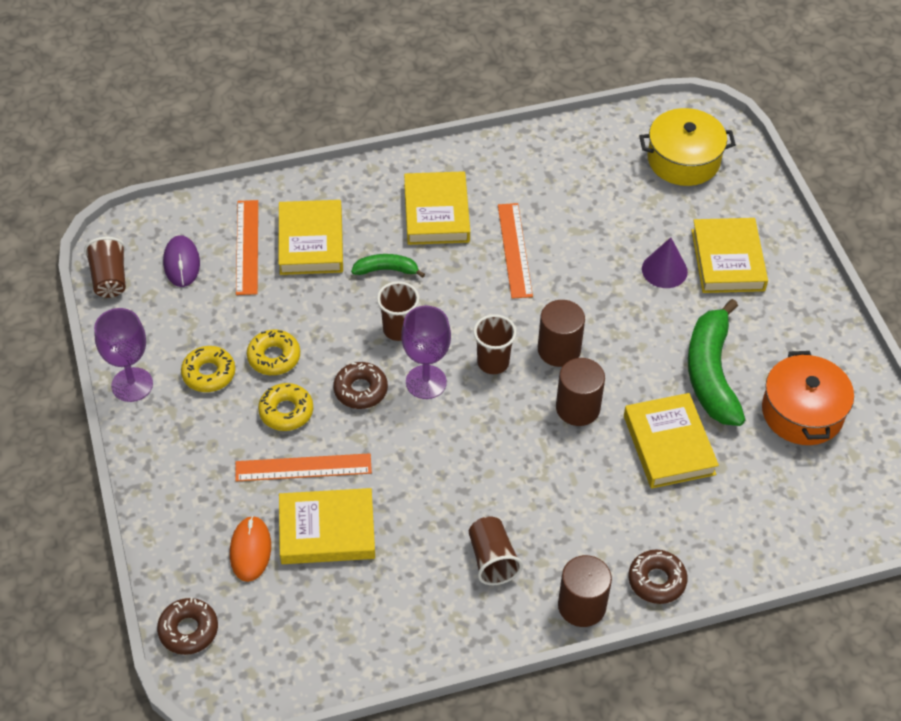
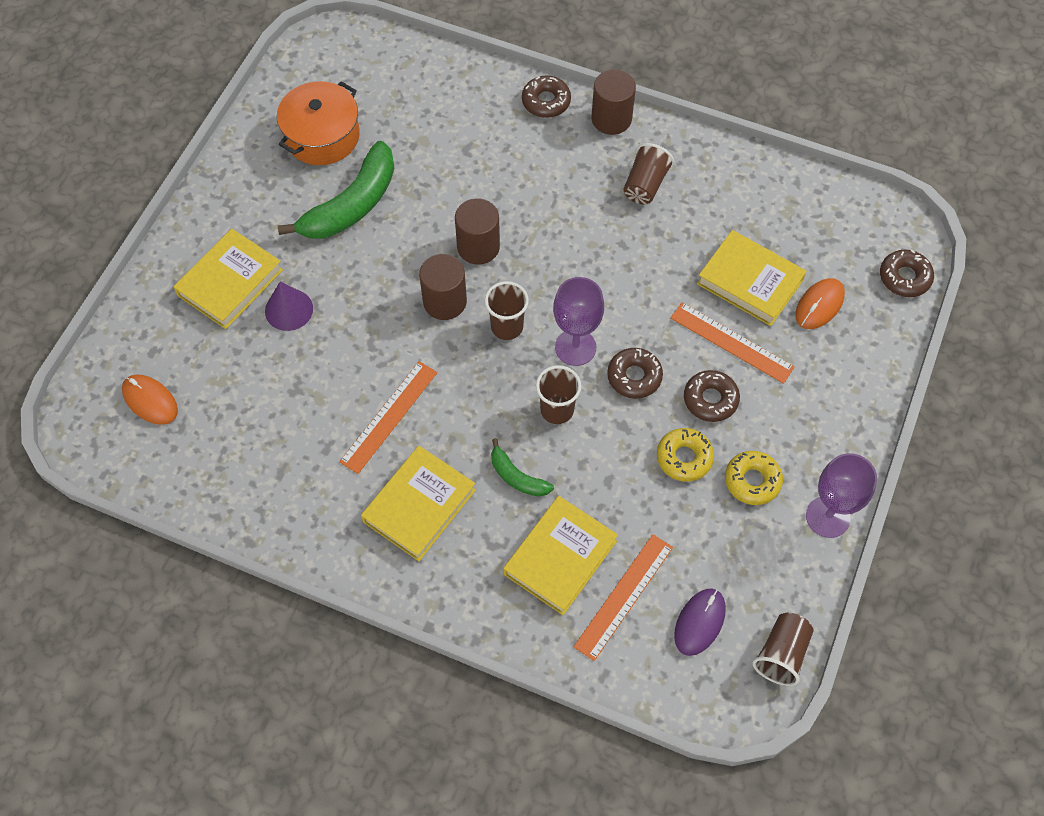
camera: 140 degrees left, 10 degrees up
yellow donut [258,383,313,431] -> brown donut [684,370,740,422]
yellow book [624,393,719,489] -> none
yellow pot [639,108,736,186] -> orange mouse [122,375,178,425]

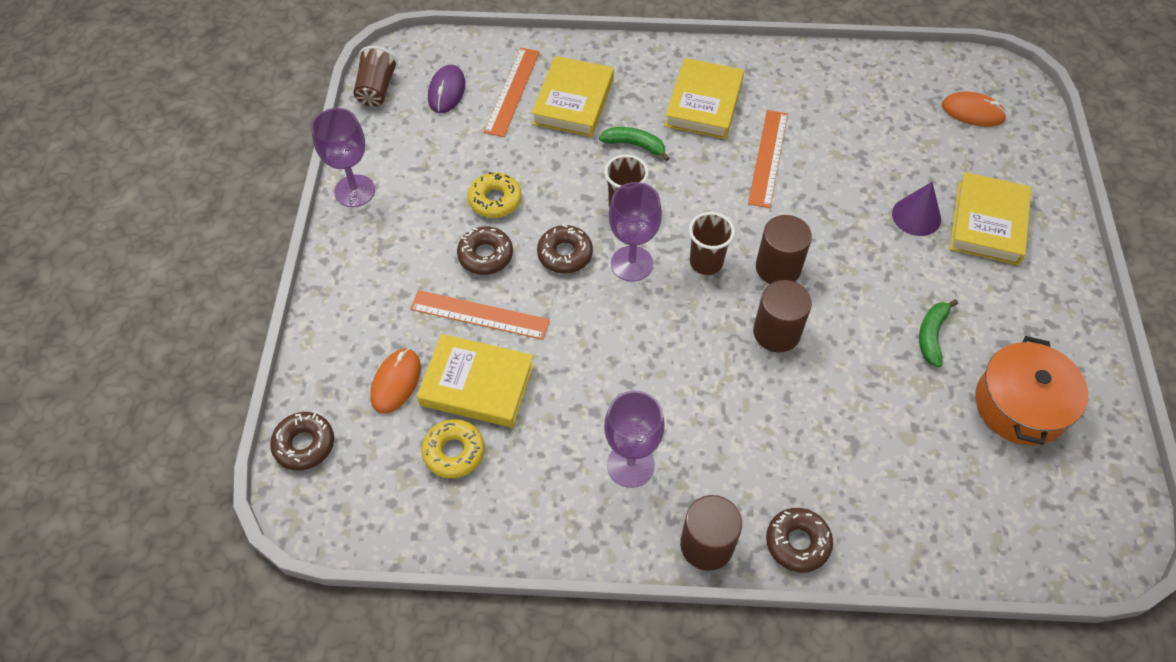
camera: 160 degrees right, 5 degrees down
green banana [278,141,394,239] -> green banana [919,299,958,367], size x0.50
brown cup [623,143,674,204] -> purple goblet [604,391,665,488]
yellow donut [725,451,783,505] -> yellow donut moved to [421,419,485,478]

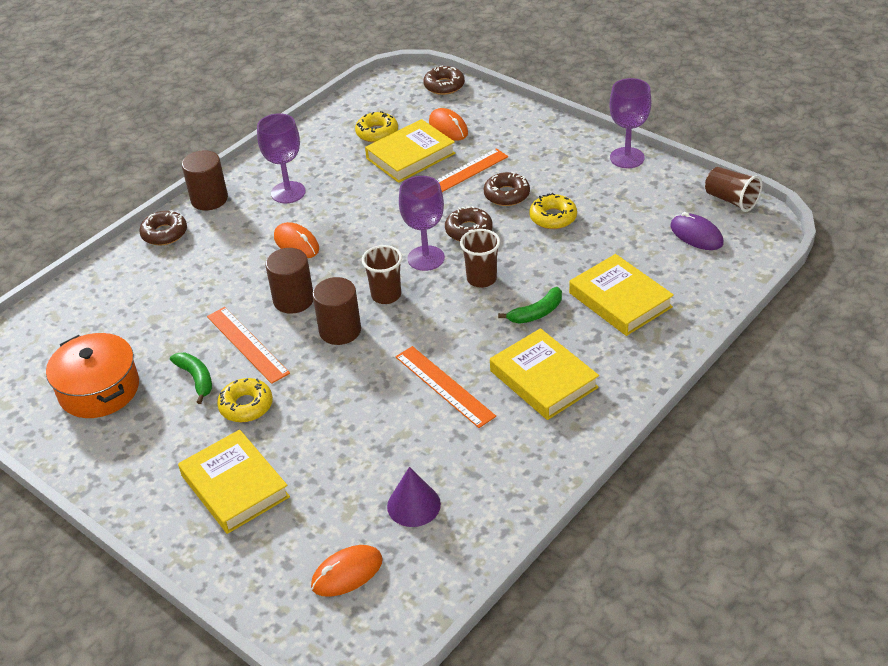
camera: 130 degrees right, 15 degrees down
orange ruler [484,48,540,137] -> orange ruler moved to [207,307,290,384]
purple cone [892,182,941,236] -> purple cone moved to [387,467,441,527]
none -> yellow donut [217,378,273,422]
none -> orange mouse [274,222,319,258]

